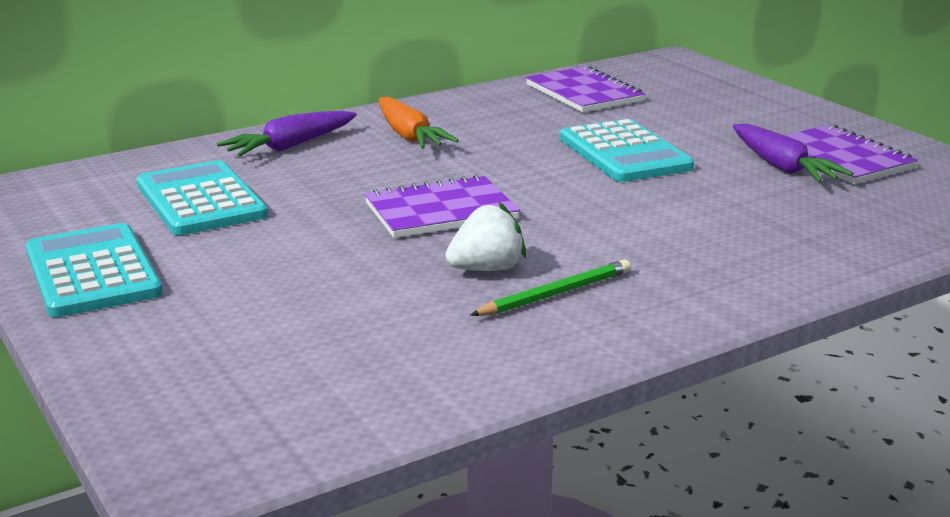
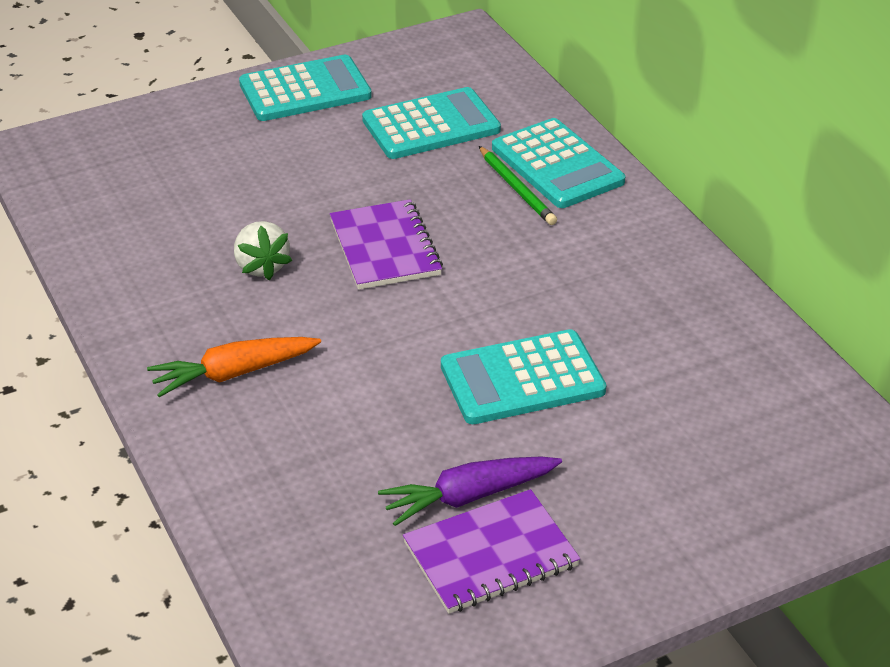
camera: 95 degrees right, 15 degrees up
purple carrot [217,111,357,157] -> turquoise calculator [492,118,625,208]
orange carrot [379,96,459,149] -> orange carrot moved to [147,337,321,397]
green pencil [470,260,631,316] -> green pencil moved to [479,146,557,225]
purple notebook [526,66,645,112] -> none

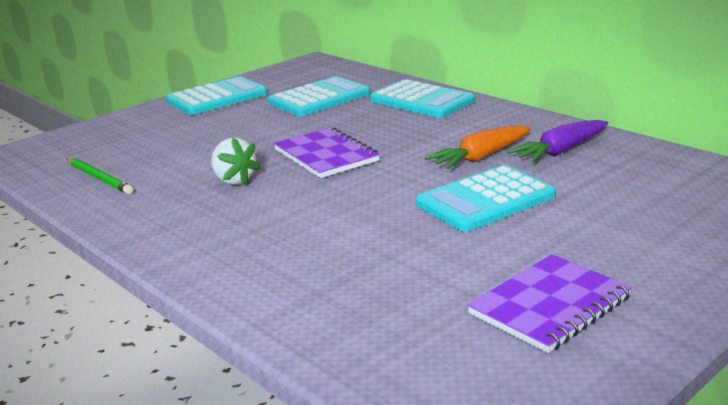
camera: 15 degrees left, 15 degrees down
orange carrot [147,337,321,397] -> orange carrot moved to [425,126,531,169]
purple carrot [378,456,562,526] -> purple carrot moved to [507,120,608,162]
green pencil [479,146,557,225] -> green pencil moved to [66,158,133,194]

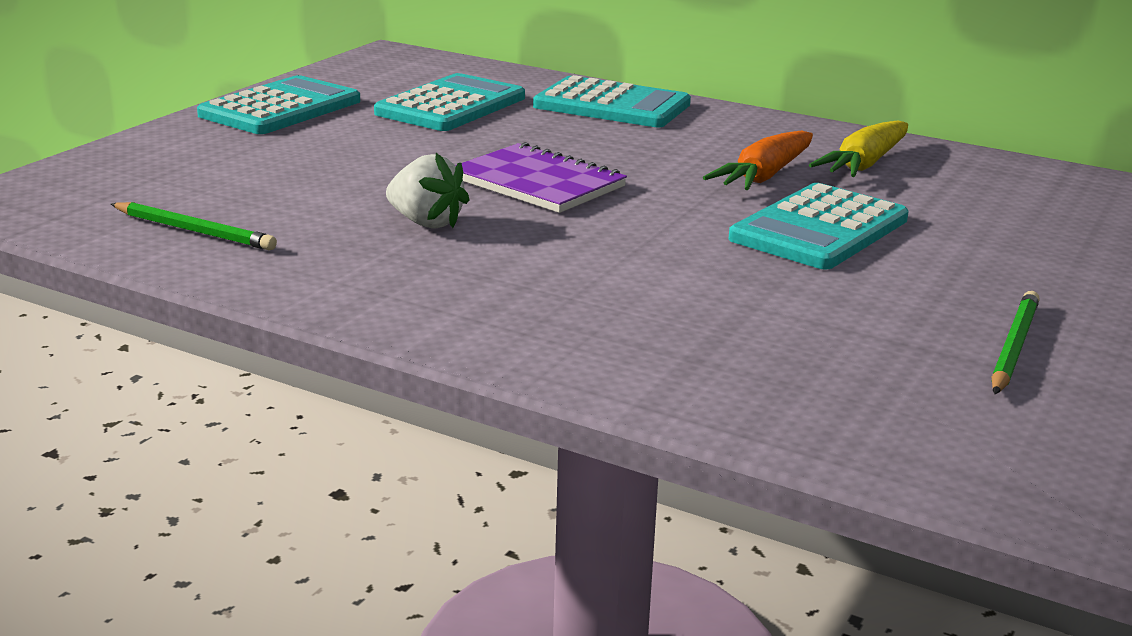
camera: 20 degrees left, 0 degrees up
purple notebook [467,254,632,353] -> green pencil [992,291,1040,394]
purple carrot [507,120,608,162] -> yellow carrot [809,120,908,177]

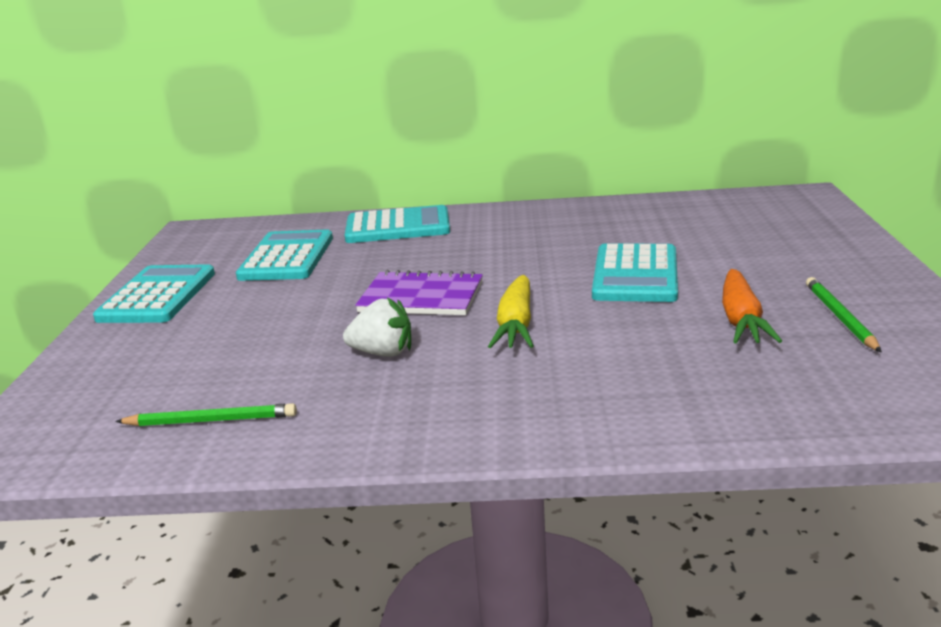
camera: 25 degrees left, 0 degrees up
orange carrot [703,130,813,190] -> orange carrot moved to [722,269,782,343]
yellow carrot [809,120,908,177] -> yellow carrot moved to [488,275,534,348]

